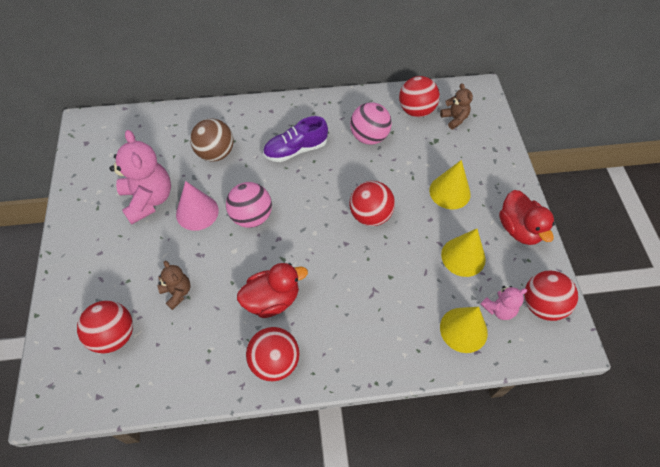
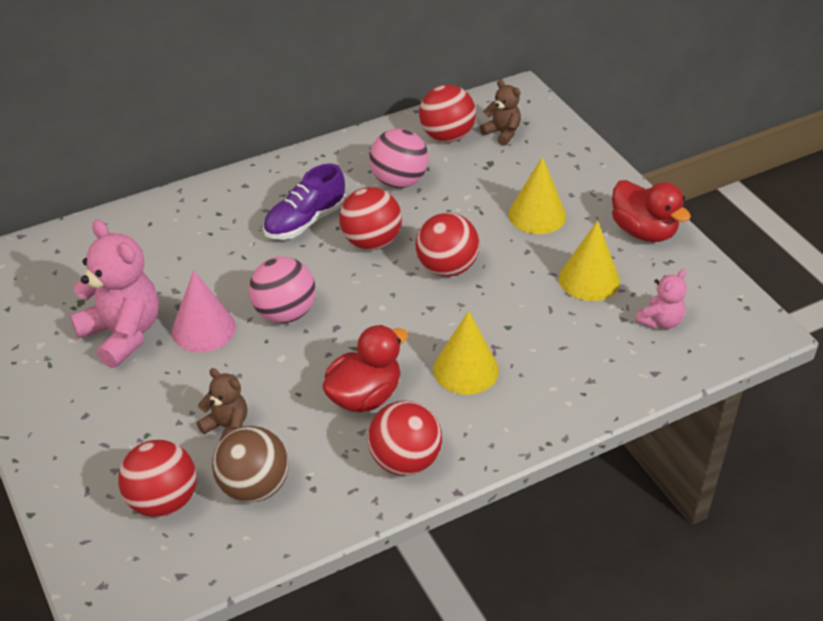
camera: 20 degrees left, 15 degrees down
brown ball [190,118,234,161] -> brown ball moved to [212,426,289,503]
yellow cone [440,307,488,353] -> yellow cone moved to [433,311,499,395]
red ball [524,271,578,321] -> red ball moved to [339,187,402,250]

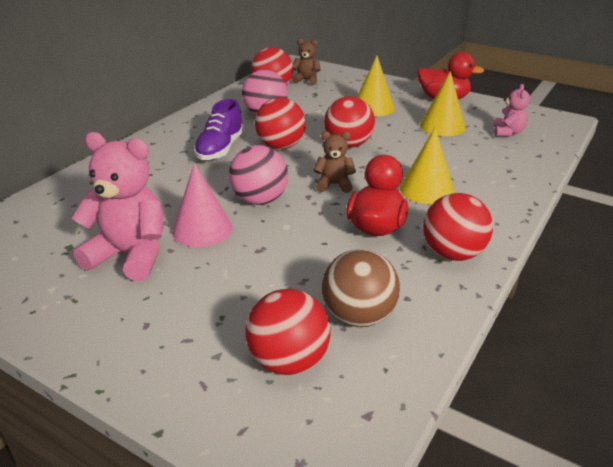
camera: 30 degrees left, 10 degrees down
brown teddy bear [197,368,247,441] -> brown teddy bear moved to [314,131,356,193]

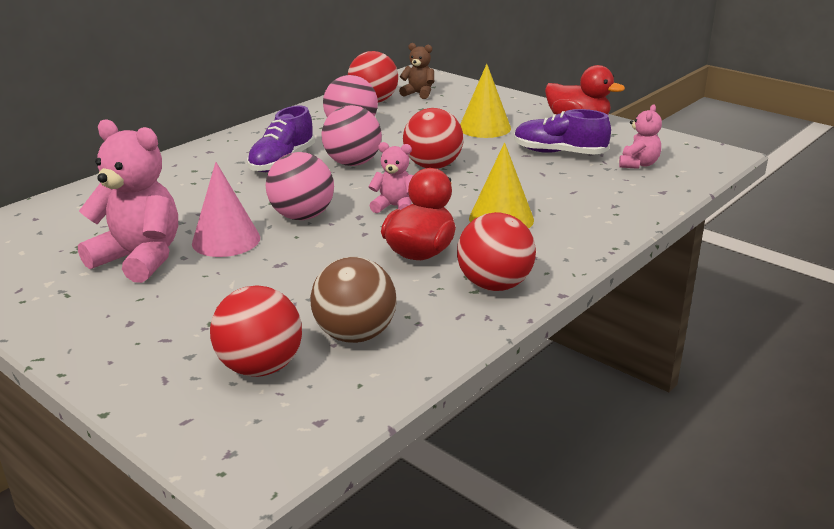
camera: 10 degrees right, 5 degrees down
red ball [255,97,306,149] -> pink ball [321,105,382,166]
brown teddy bear [314,131,356,193] -> pink teddy bear [368,142,414,213]
yellow cone [420,71,466,136] -> purple shoe [514,109,611,155]

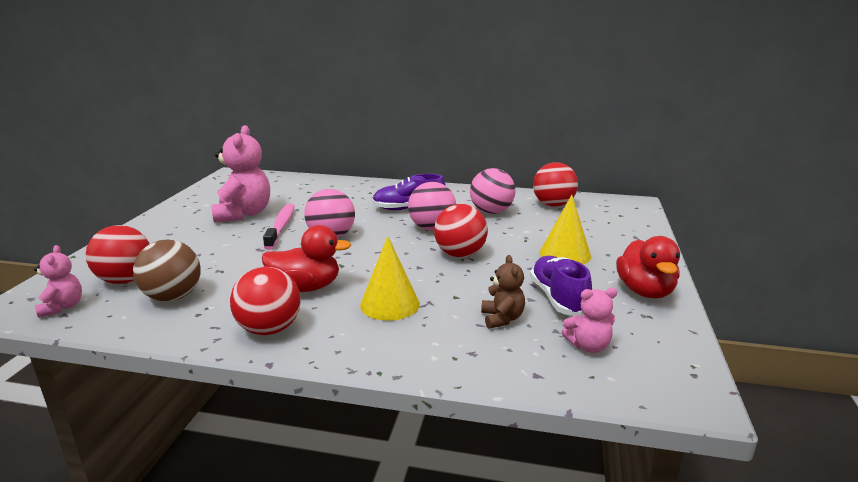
camera: 60 degrees right, 5 degrees down
pink cone [192,162,260,257] -> pink toothbrush [263,204,295,250]
pink teddy bear [368,142,414,213] -> pink teddy bear moved to [34,245,82,318]
brown teddy bear [399,43,434,99] -> brown teddy bear moved to [481,255,525,329]

